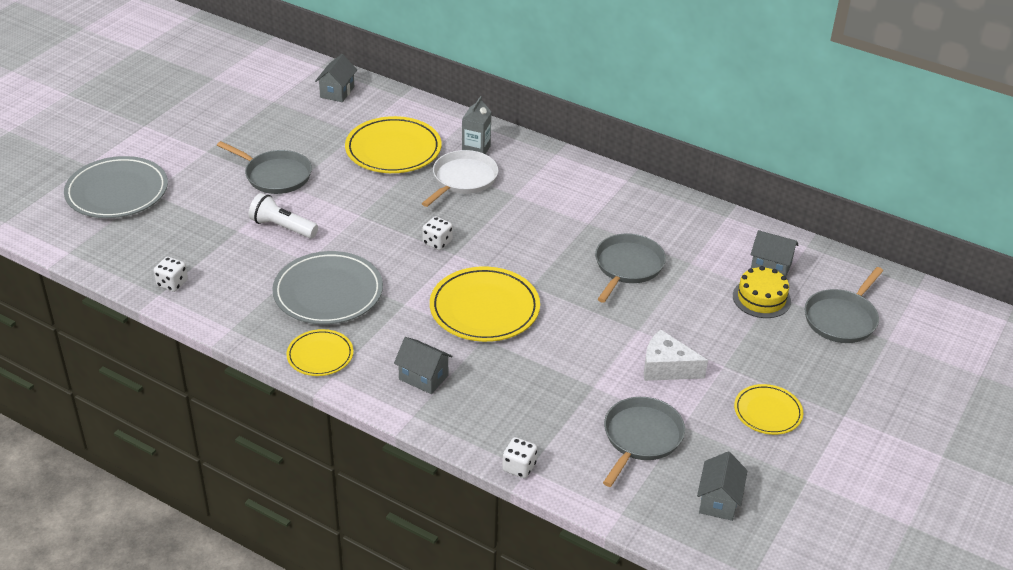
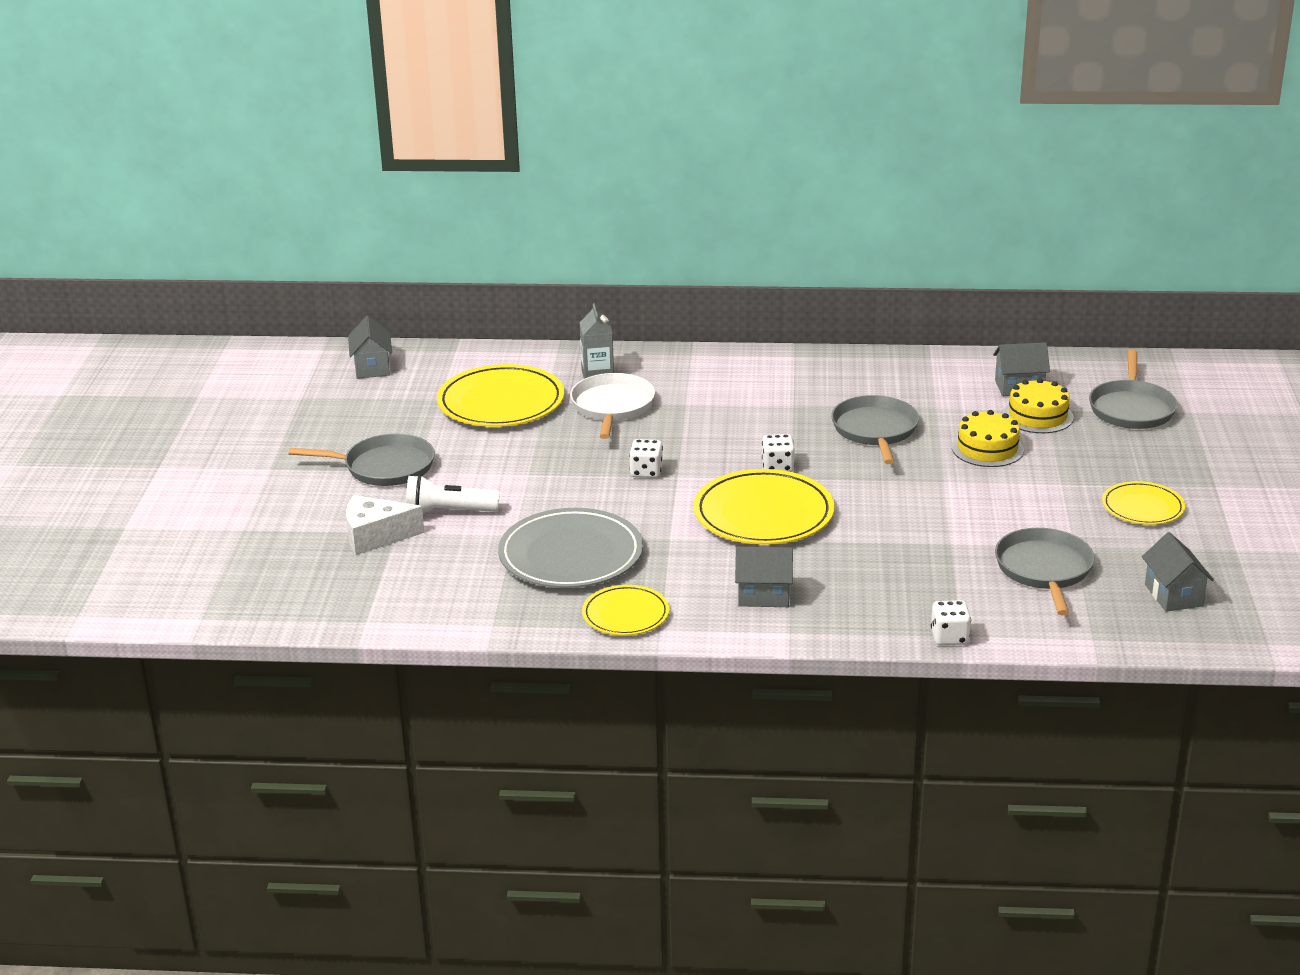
camera: 25 degrees left, 10 degrees down
grey plate [64,156,168,218] -> none
white dice [154,257,188,292] -> white dice moved to [762,434,795,472]
white cheese [644,329,708,381] -> white cheese moved to [346,495,424,555]
none -> yellow cake [952,410,1024,467]

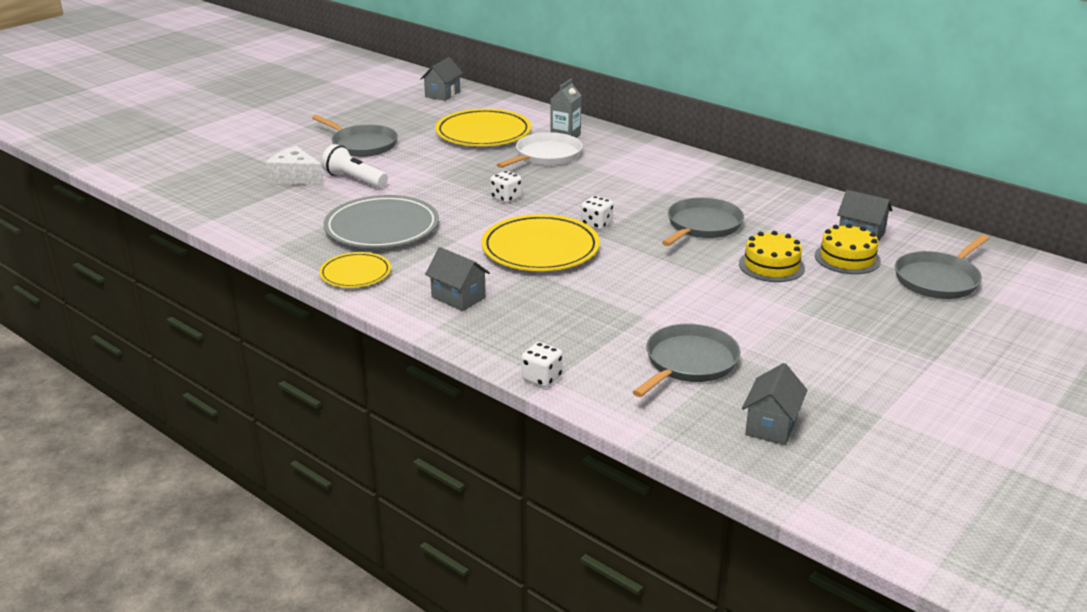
camera: 35 degrees right, 0 degrees up
yellow plate [1102,481,1185,525] -> none

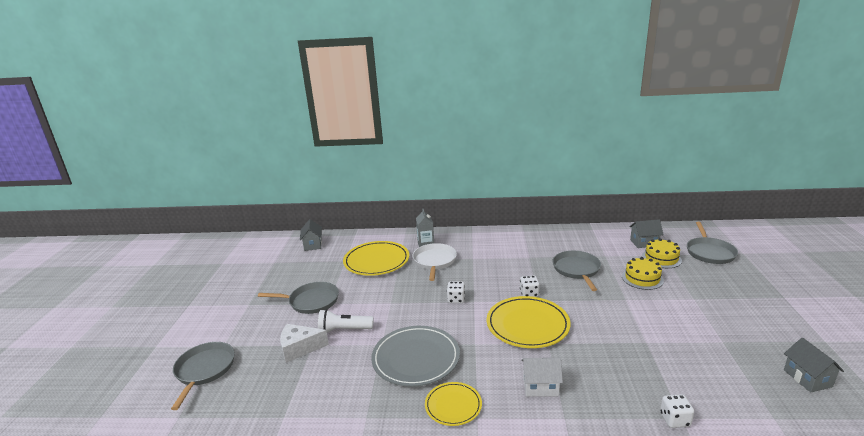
camera: 35 degrees left, 5 degrees down
grey house [425,247,490,311] -> white house [521,358,563,397]
grey pan [633,323,741,397] -> grey pan moved to [171,342,235,410]

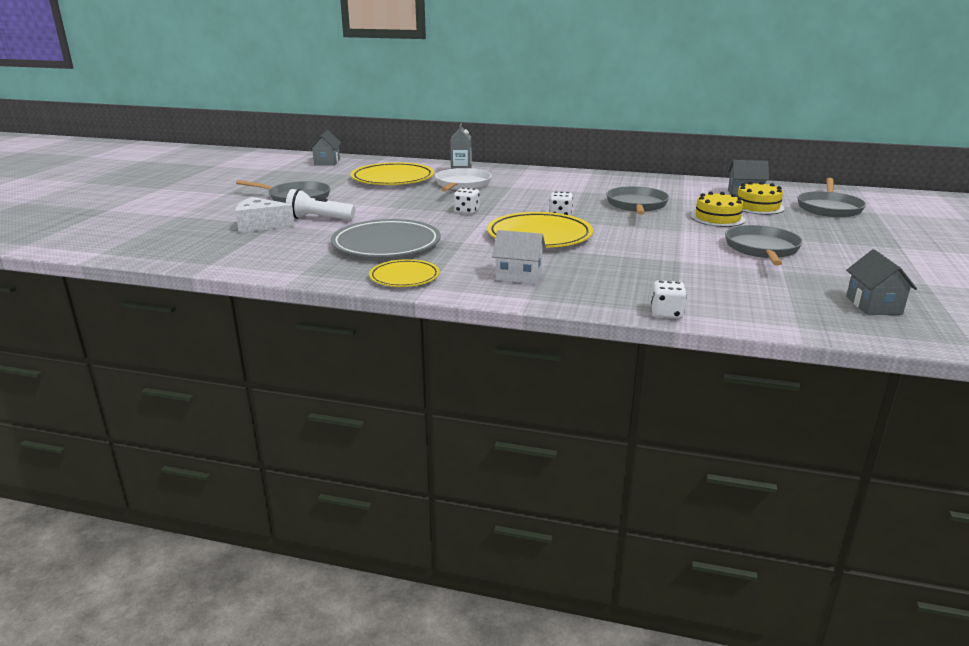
camera: 10 degrees right, 0 degrees up
grey pan [171,342,235,410] -> grey pan moved to [725,225,803,266]

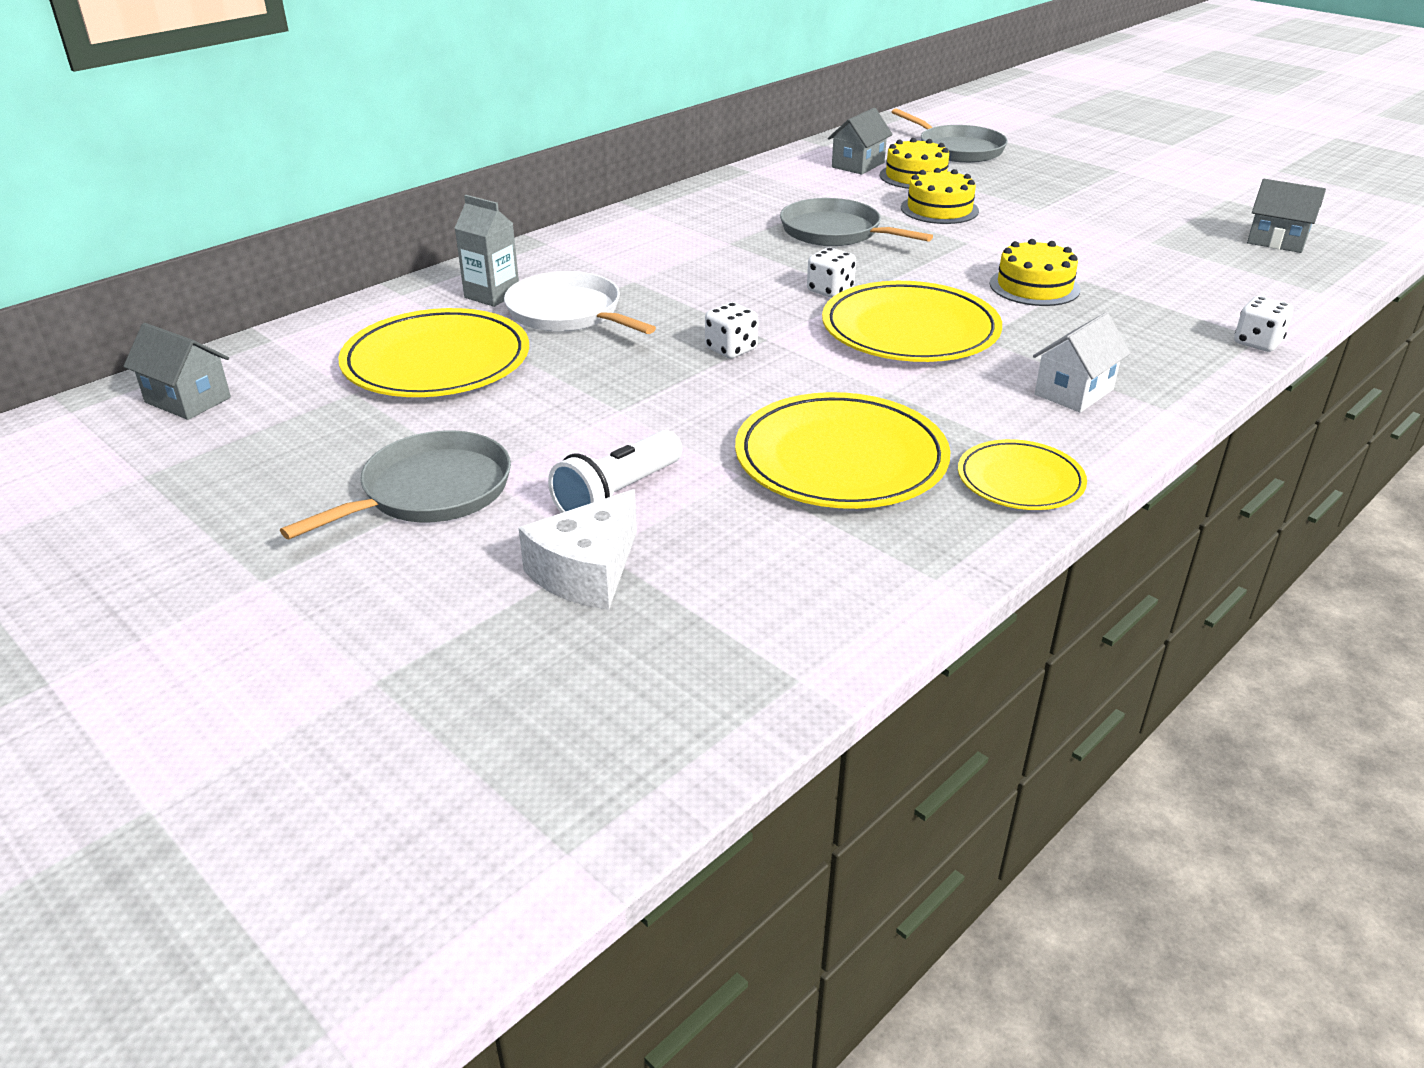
camera: 60 degrees left, 10 degrees up
grey plate [331,219,441,257] -> yellow plate [735,392,950,509]
grey pan [725,225,803,266] -> none
none -> yellow cake [990,239,1080,306]

